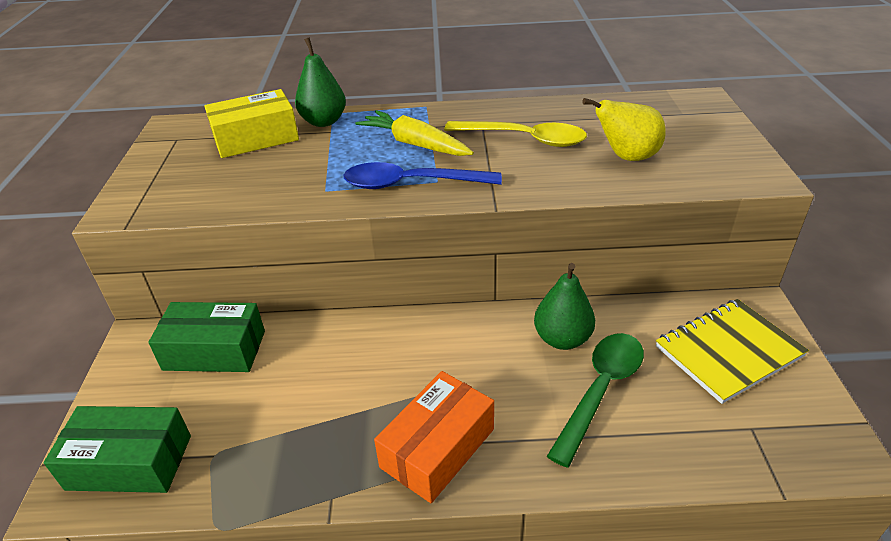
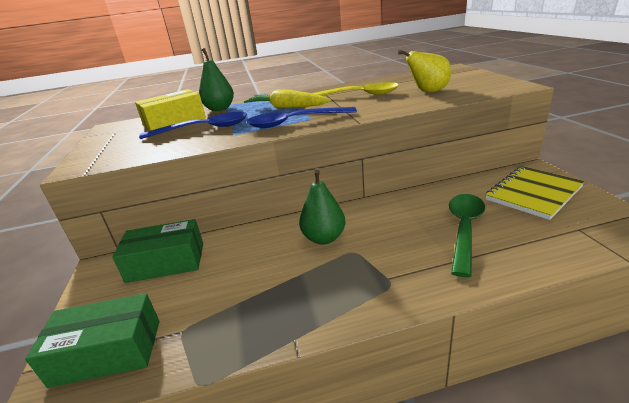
camera: 10 degrees left, 10 degrees down
orange box [374,371,494,503] -> none
green pear [534,263,595,350] -> green pear moved to [299,169,346,245]
none -> blue spoon [139,112,247,139]

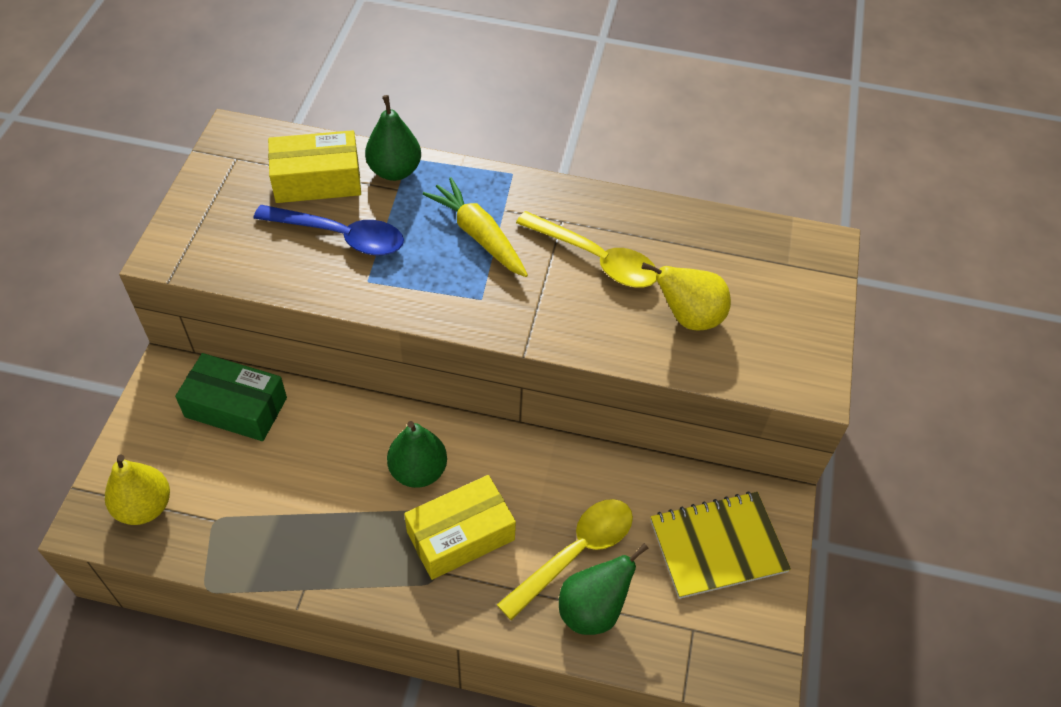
camera: 20 degrees right, 25 degrees up
green box [25,293,160,388] -> yellow pear [105,455,170,525]
blue spoon [246,107,357,128] -> none
green spoon [449,194,485,277] -> yellow spoon [497,499,633,620]
none -> yellow box [404,475,516,580]
none -> green pear [559,543,648,635]

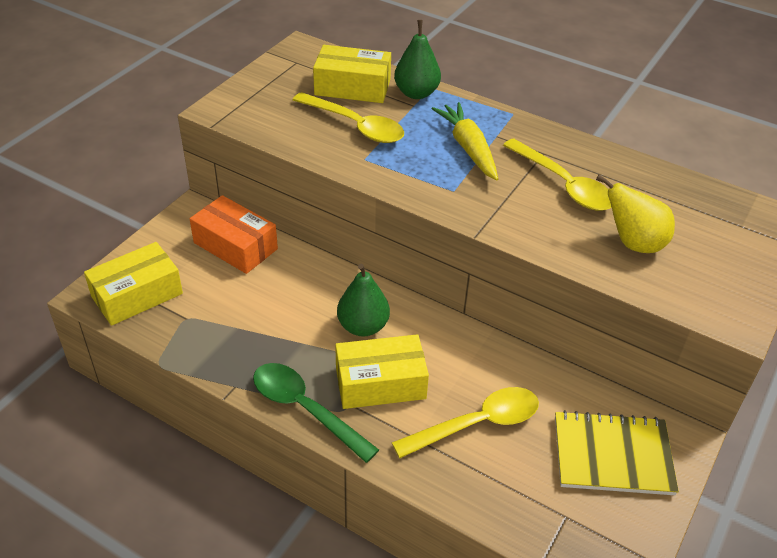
camera: 20 degrees right, 10 degrees down
yellow pear [105,455,170,525] -> yellow box [84,242,183,326]
green box [175,353,287,441] -> orange box [190,195,278,274]
blue spoon [253,205,404,256] -> yellow spoon [293,92,404,143]
green pear [559,543,648,635] -> none
none -> green spoon [253,363,379,463]

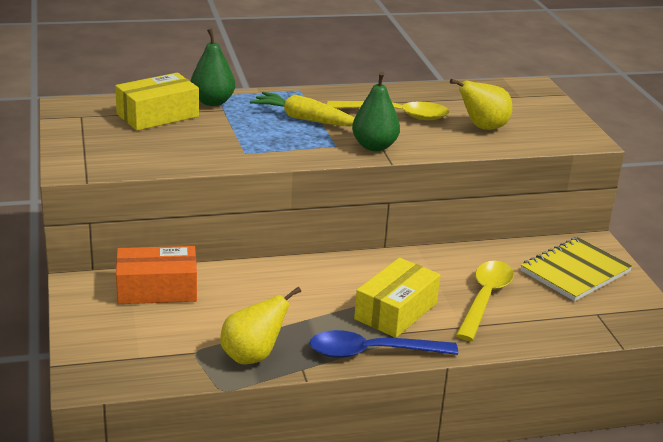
camera: 45 degrees left, 15 degrees down
yellow box [84,242,183,326] -> none
green spoon [253,363,379,463] -> blue spoon [310,330,458,358]
yellow spoon [293,92,404,143] -> none
green pear [337,264,390,337] -> green pear moved to [352,71,400,151]
none -> yellow pear [220,287,301,364]

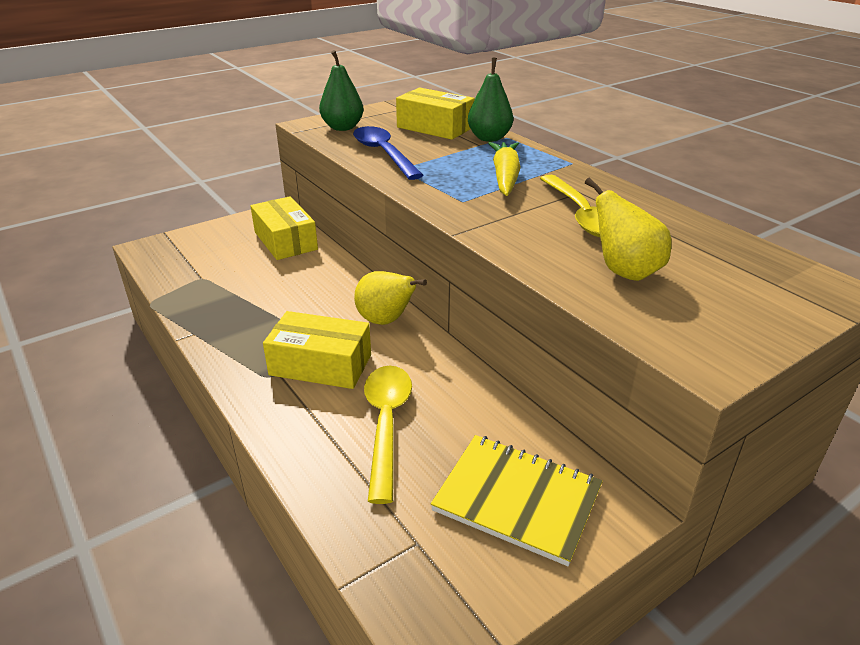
camera: 70 degrees right, 5 degrees up
orange box [116,246,197,304] -> yellow box [250,196,318,260]
yellow pear [220,287,301,364] -> yellow pear moved to [354,271,427,325]
blue spoon [310,330,458,358] -> blue spoon moved to [353,126,423,180]
green pear [352,71,400,151] -> green pear moved to [319,50,364,131]
yellow spoon [456,261,514,341] -> yellow spoon turned 90 degrees counterclockwise [364,366,412,504]

